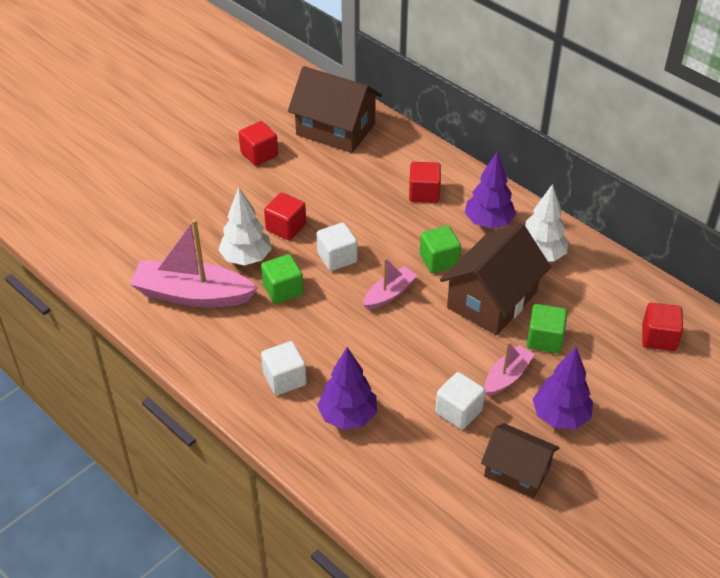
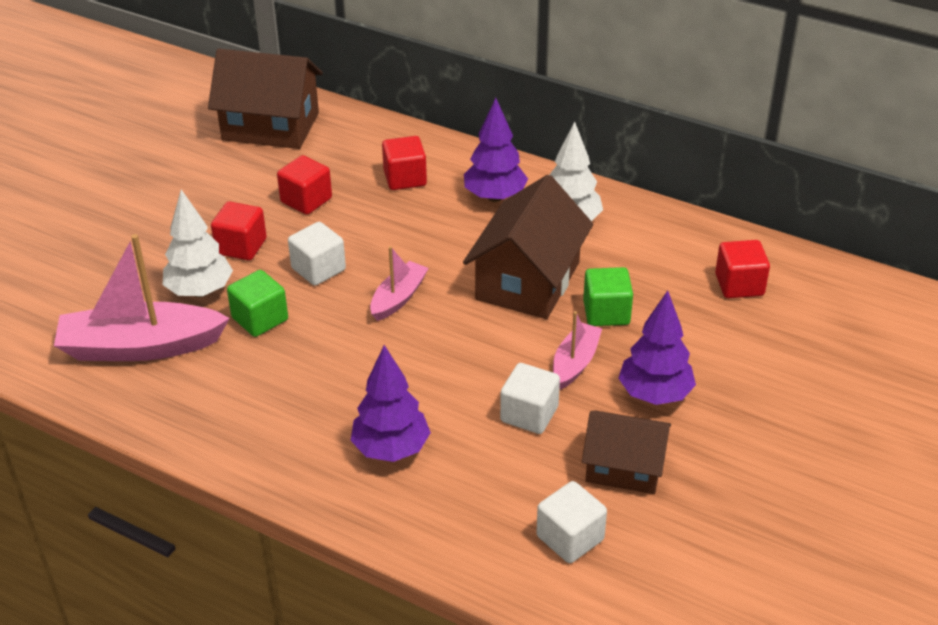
camera: 15 degrees left, 5 degrees down
red cube [239,121,278,166] -> red cube moved to [277,155,332,215]
white cube [261,341,307,395] -> white cube moved to [536,481,607,563]
green cube [420,226,461,273] -> none

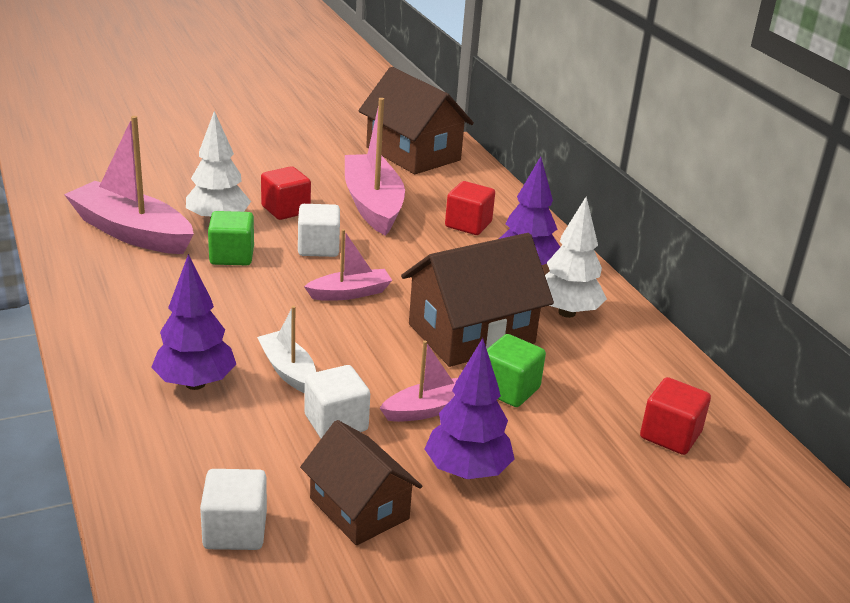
camera: 35 degrees right, 10 degrees down
red cube [277,155,332,215] -> pink boat [345,98,405,236]
none -> white boat [257,306,316,393]

